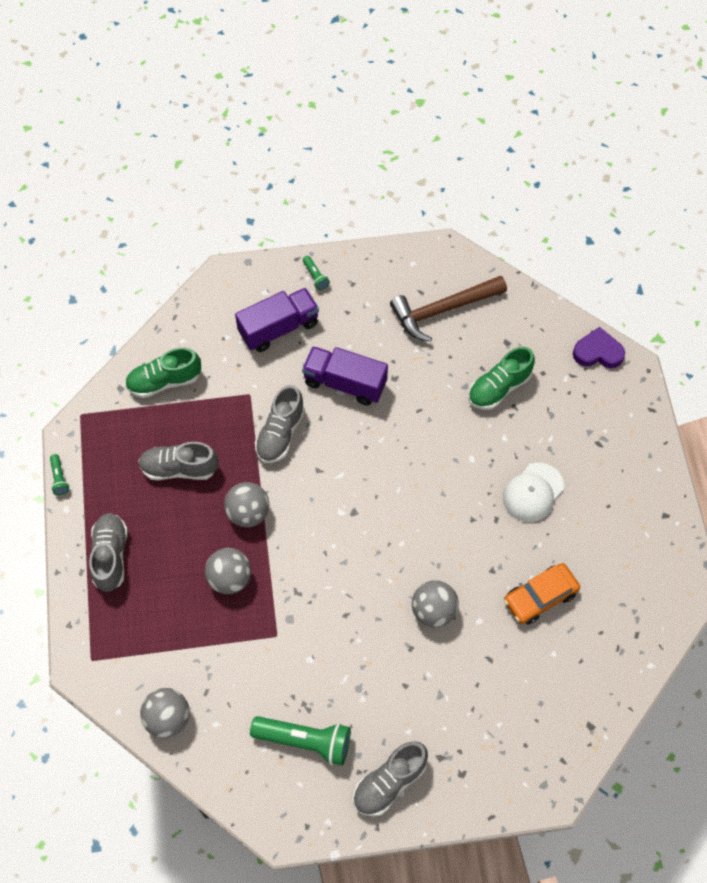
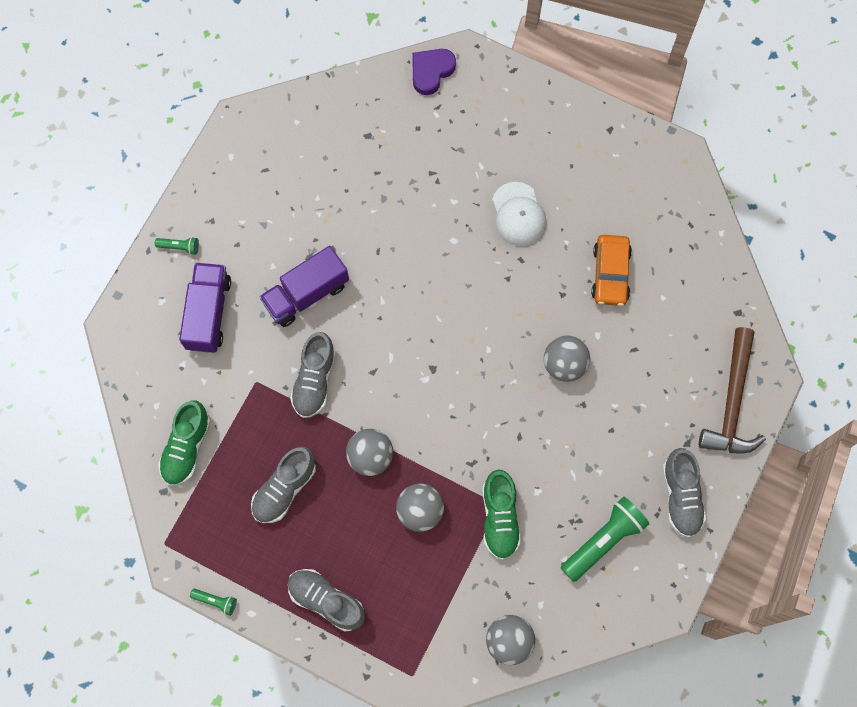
camera: 55 degrees left, 10 degrees up
grey shoe [255,385,305,463] -> grey shoe turned 45 degrees clockwise [290,332,336,418]
brown hammer [390,276,507,342] -> brown hammer moved to [699,327,766,453]
green shoe [468,347,535,410] -> green shoe moved to [483,470,521,560]

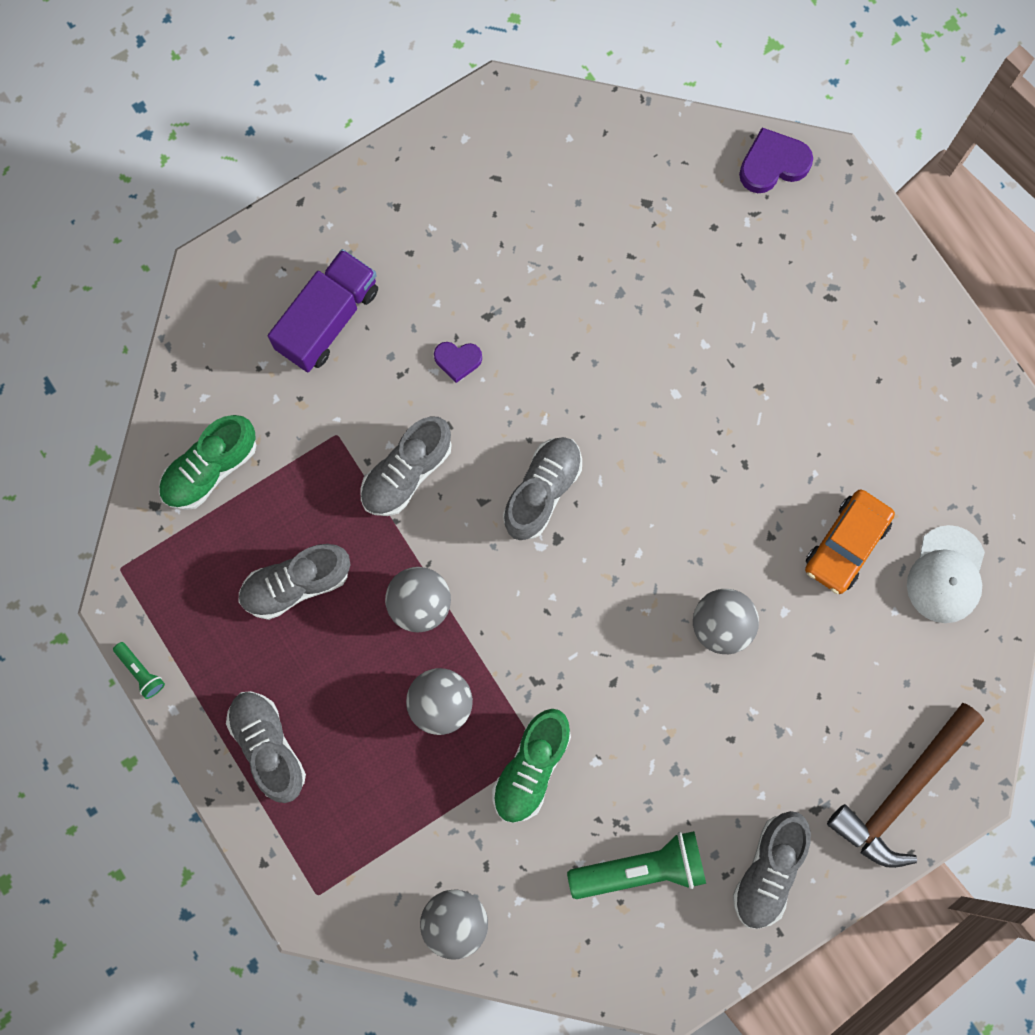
camera: 30 degrees right, 5 degrees up
green flashlight [155,237,199,255] -> none
purple truck [259,246,349,327] -> purple heart [434,342,482,383]
white cap [492,182,547,246] -> white cap moved to [907,525,985,623]
none -> grey shoe [503,437,582,540]

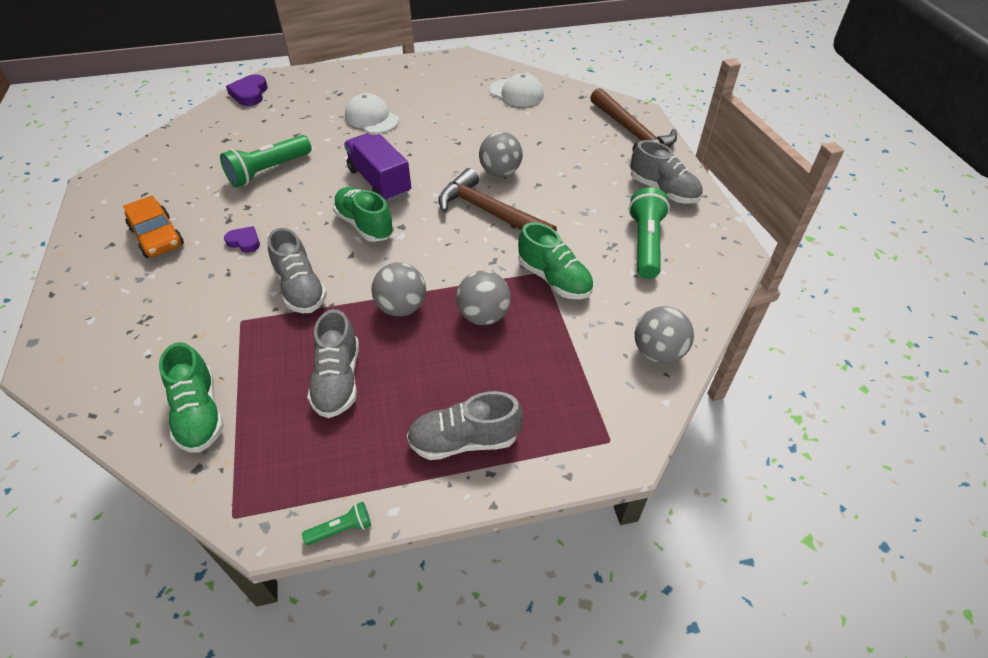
camera: 70 degrees left, 30 degrees down
purple truck [268,249,378,372] -> purple truck moved to [344,133,411,202]
purple heart [434,342,482,383] -> purple heart turned 90 degrees counterclockwise [224,226,260,253]
grey shoe [503,437,582,540] -> green shoe [333,187,394,242]
orange car [805,489,895,594] -> orange car moved to [123,195,184,258]
none -> green flashlight [220,135,312,187]
none -> white cap [345,93,399,134]
none -> brown hammer [438,168,557,232]

